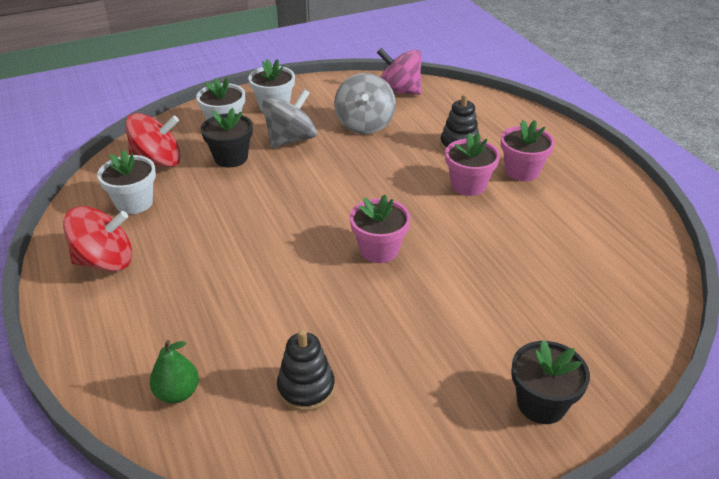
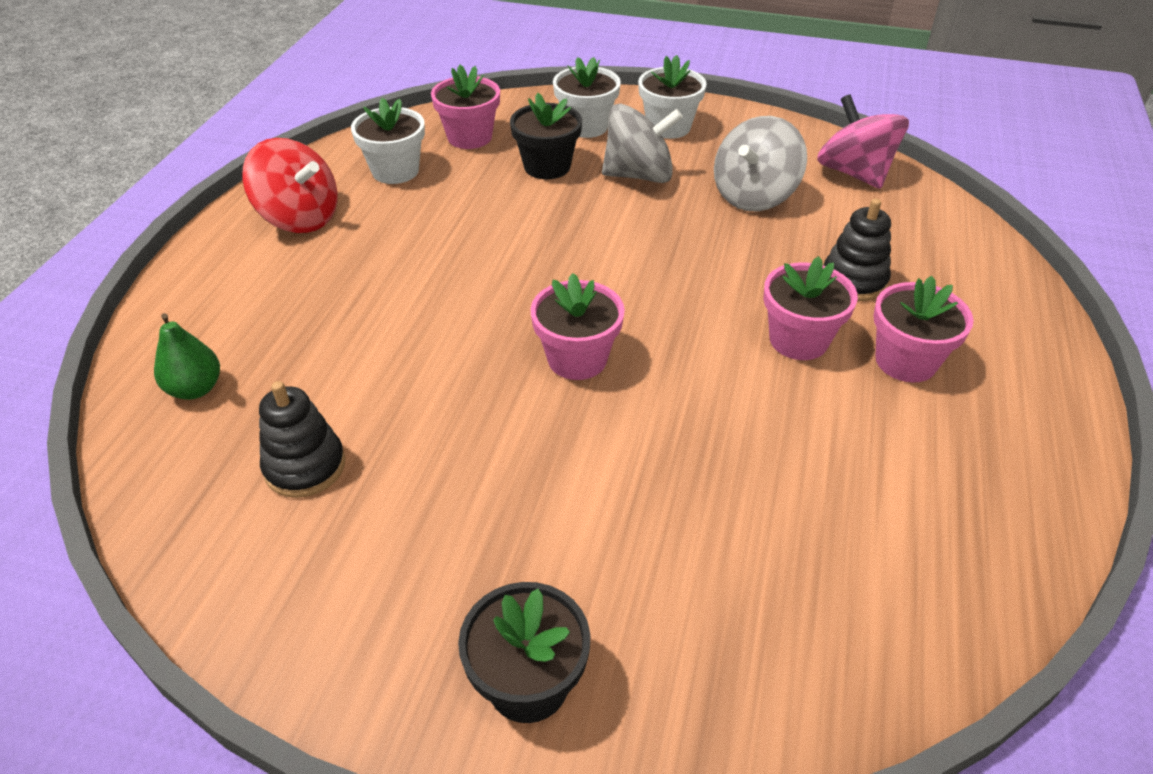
camera: 40 degrees right, 5 degrees up
red spinning top [125,113,181,167] -> pink flower pot [431,65,500,149]

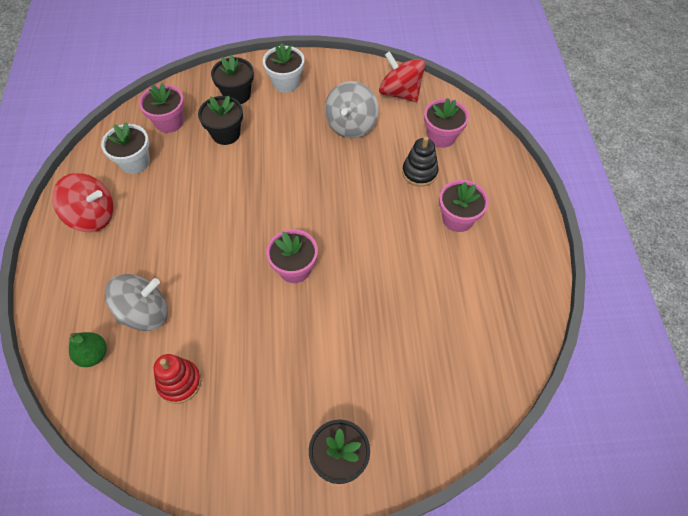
camera: 20 degrees left, 15 degrees up
black stacking toy [259,381,345,498] -> red stacking toy [154,354,201,404]
white flower pot [553,57,621,138] -> black flower pot [211,54,254,104]
grey spinning top [602,103,683,183] -> grey spinning top moved to [105,274,168,331]
pink flower pot [763,256,858,360] -> pink flower pot moved to [424,98,469,148]
pink spinning top [817,94,909,189] -> red spinning top [379,51,425,102]

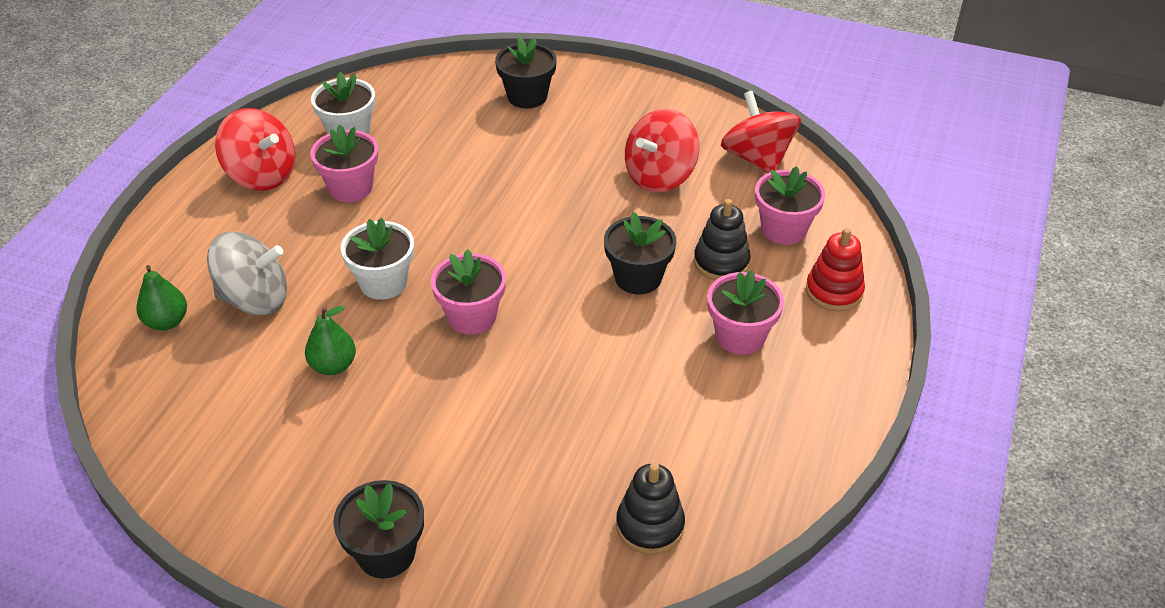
camera: 25 degrees right, 15 degrees down
pink flower pot [139,83,184,133] -> pink flower pot moved to [310,125,378,202]
red stacking toy [154,354,201,404] -> red stacking toy moved to [806,228,865,311]
black flower pot [198,96,243,145] -> black flower pot moved to [604,212,676,294]
white flower pot [263,43,304,93] -> white flower pot moved to [341,218,414,300]
grey spinning top [325,81,379,138] -> red spinning top [625,109,699,193]
none -> green pear [305,306,356,375]
none -> black stacking toy [616,463,685,554]

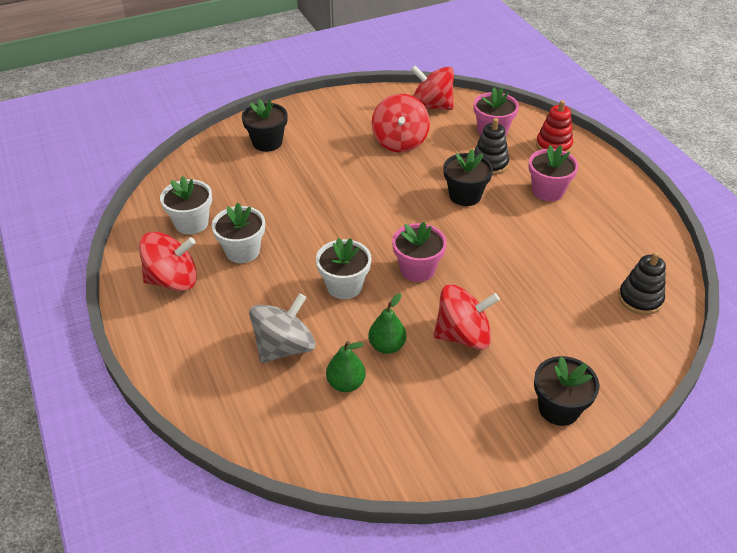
camera: 45 degrees left, 0 degrees up
green pear [136,265,187,331] -> green pear moved to [326,341,366,392]
pink flower pot [310,125,378,202] -> white flower pot [212,203,265,263]
none -> red spinning top [434,284,500,350]

